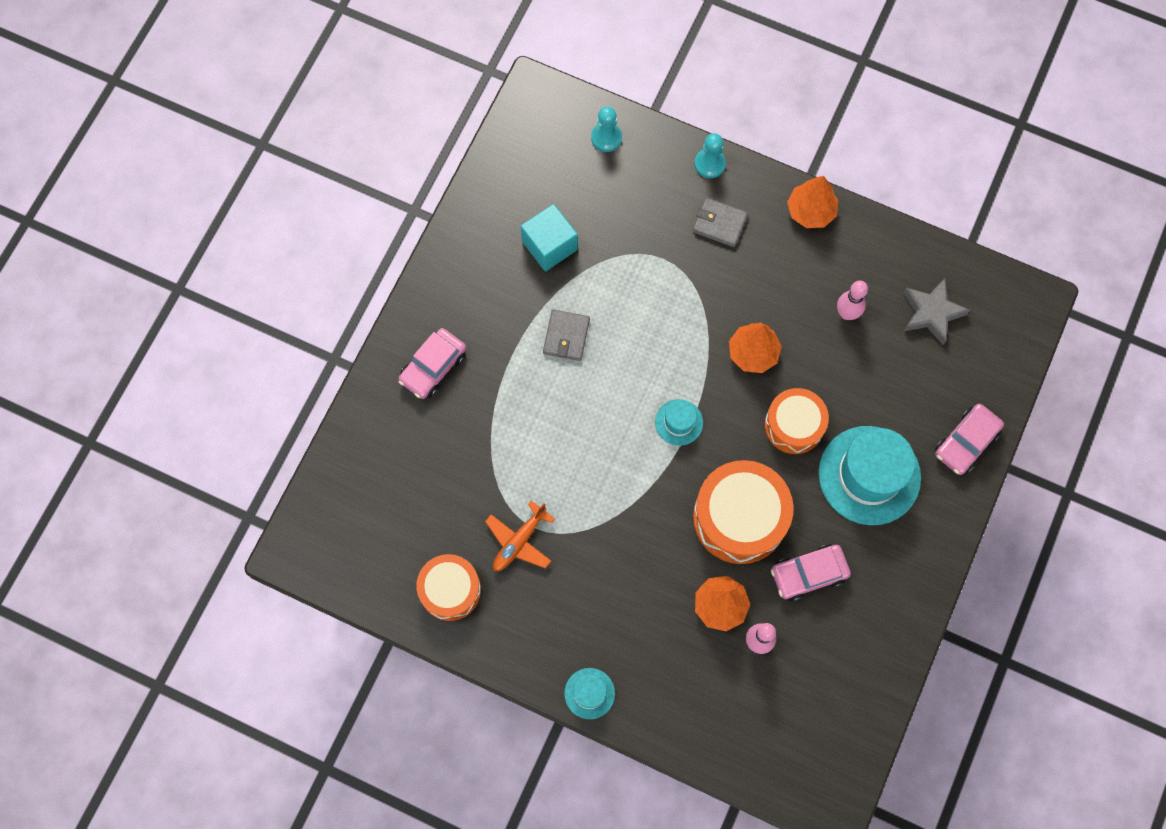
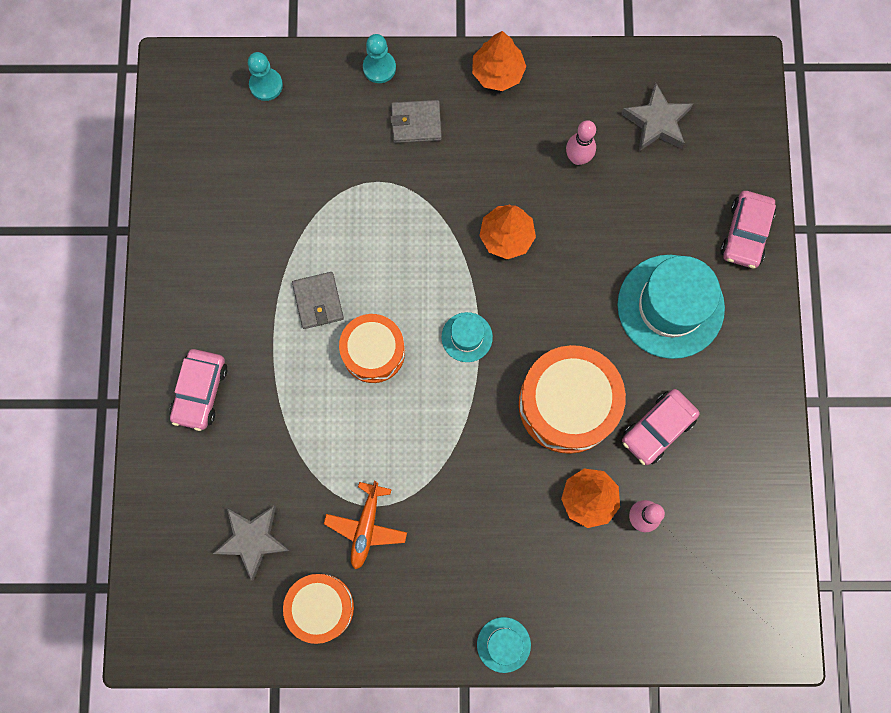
camera: 25 degrees left, 5 degrees up
turquoise cube [521,204,578,272] -> none
orange drum [765,388,829,454] -> orange drum moved to [339,314,405,383]
none -> grey star [213,506,291,580]

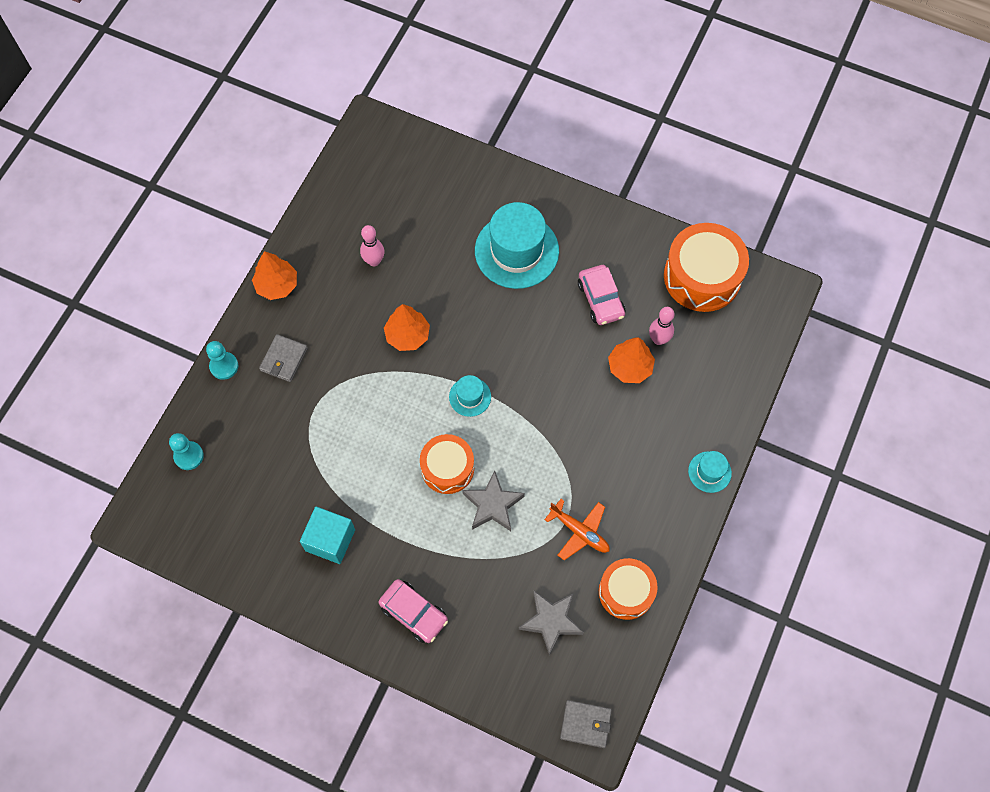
camera: 65 degrees left, 10 degrees down
grey wallet [292,272,344,329] -> grey wallet moved to [560,700,612,748]
orange drum [519,345,626,454] -> orange drum moved to [664,223,749,312]
grey star [621,83,693,151] -> grey star moved to [462,470,525,531]
pink car [720,191,776,268] -> none
none -> turquoise cube [300,506,355,564]

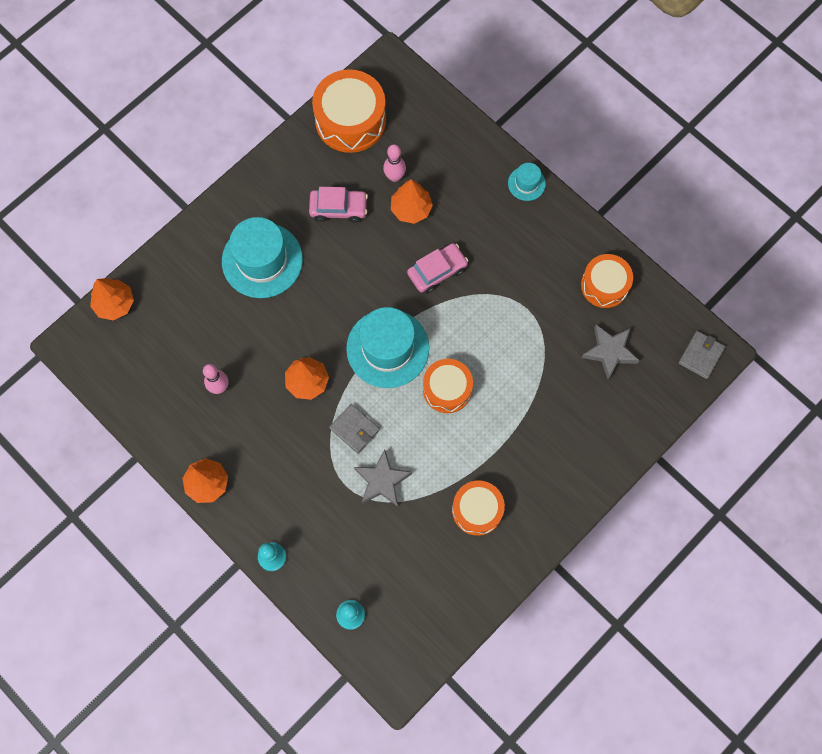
camera: 70 degrees left, 5 degrees up
grey wallet [259,334,308,382] -> grey wallet moved to [329,404,380,453]
turquoise cube [300,506,355,564] -> orange drum [452,480,505,536]
pink car [379,579,448,643] -> pink car moved to [407,243,468,294]
turquoise hat [449,375,491,417] -> turquoise hat [346,307,429,388], size x2.10
grey star [462,470,525,531] -> grey star moved to [354,449,412,507]
orange plane [544,499,610,560] -> none
none -> orange tree [90,278,134,320]

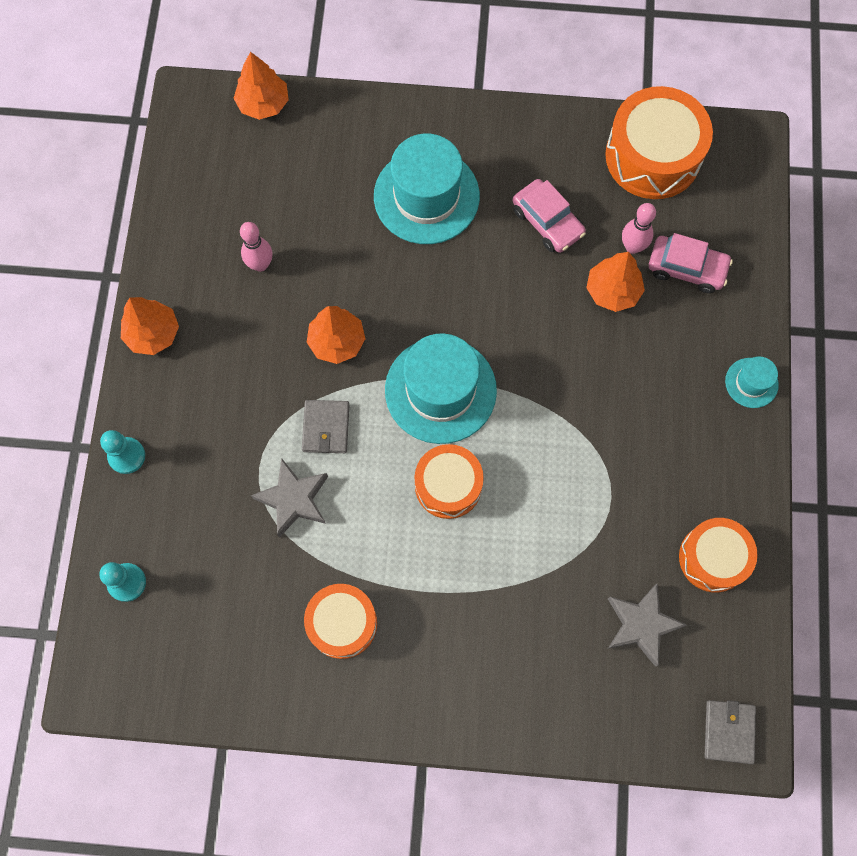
camera: 50 degrees right, 0 degrees up
pink car [407,243,468,294] -> pink car moved to [649,233,733,293]
grey wallet [678,331,725,379] -> grey wallet turned 75 degrees counterclockwise [705,700,756,764]

